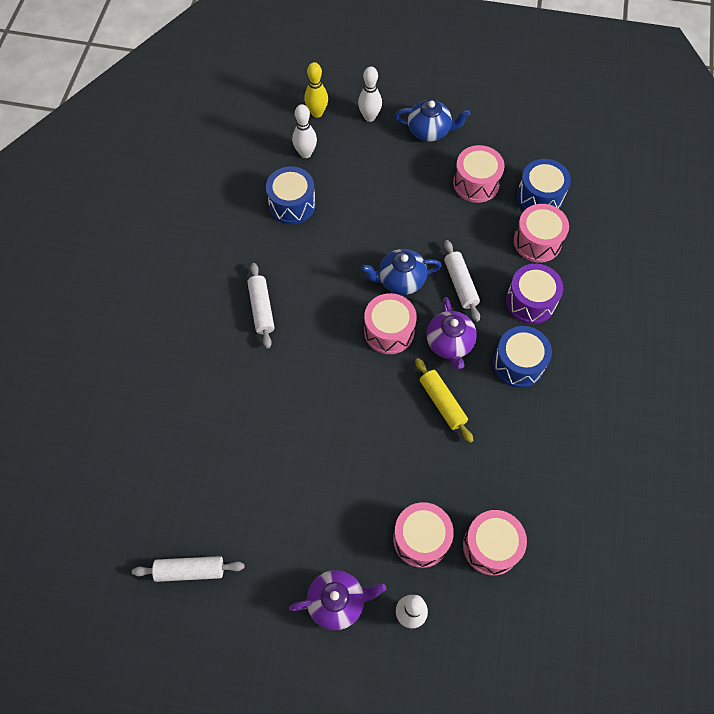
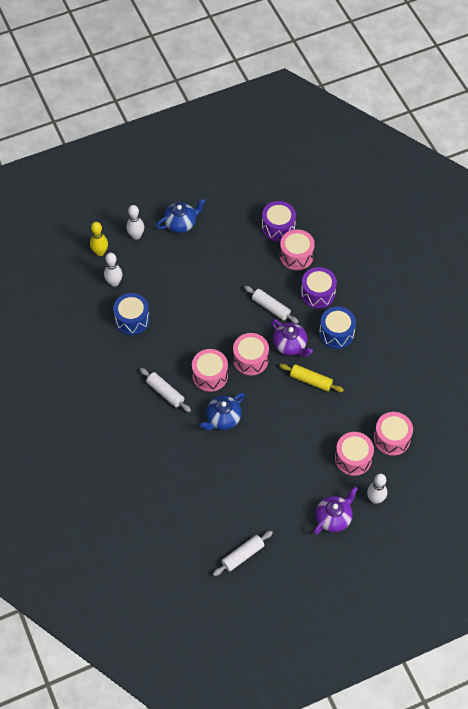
camera: 35 degrees left, 5 degrees down
blue teapot [361,249,442,295] -> blue teapot moved to [200,393,245,431]
pink drum [453,145,505,203] -> pink drum moved to [192,349,228,392]
blue drum [517,159,571,210] -> purple drum [262,201,296,241]

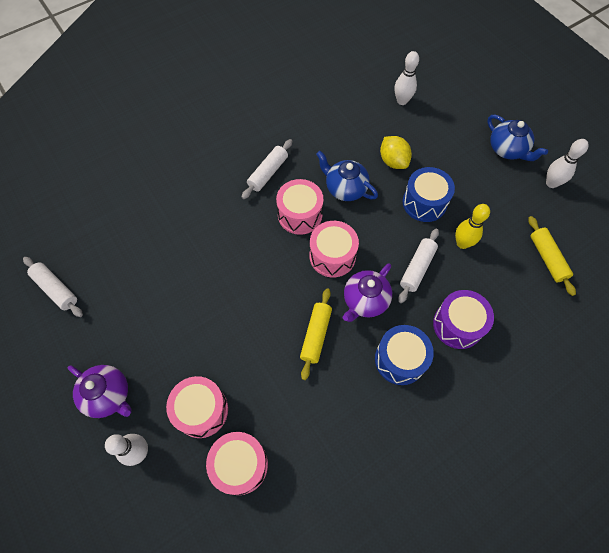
camera: 80 degrees right, 5 degrees up
yellow bowling pin [90,222,108,256] -> yellow bowling pin moved to [455,204,490,249]
blue drum [113,293,150,335] -> blue drum moved to [403,167,455,222]
white bowling pin [126,205,144,240] -> white bowling pin moved to [546,139,589,188]
blue teapot [200,393,245,431] -> blue teapot moved to [316,151,378,201]
purple drum [262,201,296,241] -> yellow rolling pin [528,216,576,296]
pink drum [280,229,315,270] -> none
none -> yellow lemon [380,136,412,169]

